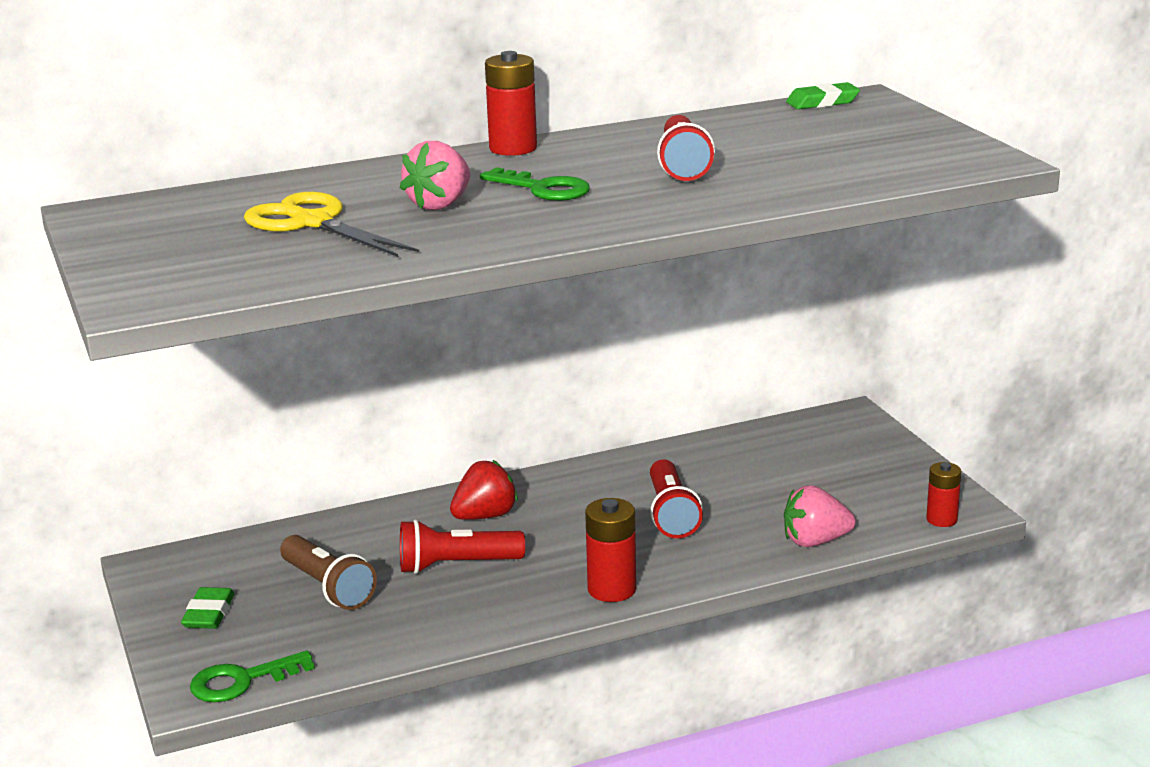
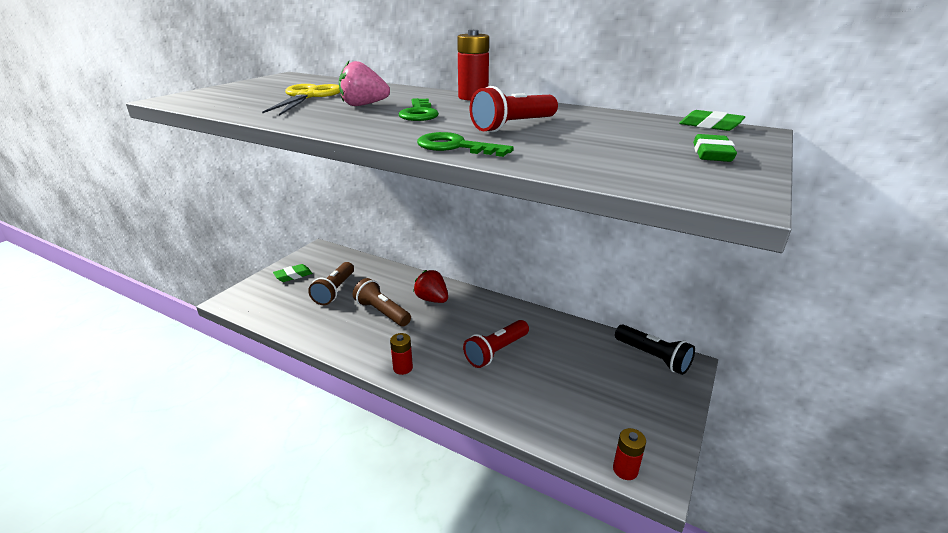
camera: 50 degrees right, 5 degrees up
green key [190,651,315,702] -> green key moved to [417,132,514,157]
red flashlight [400,519,525,574] -> brown flashlight [353,278,411,327]
red strawberry [450,460,518,520] -> red strawberry turned 150 degrees counterclockwise [413,270,448,303]
red battery [585,498,636,602] -> red battery [390,333,413,375], size x0.67
pink strawberry [784,485,855,547] -> none
none -> black flashlight [615,325,695,375]
none -> green eraser [693,134,737,162]

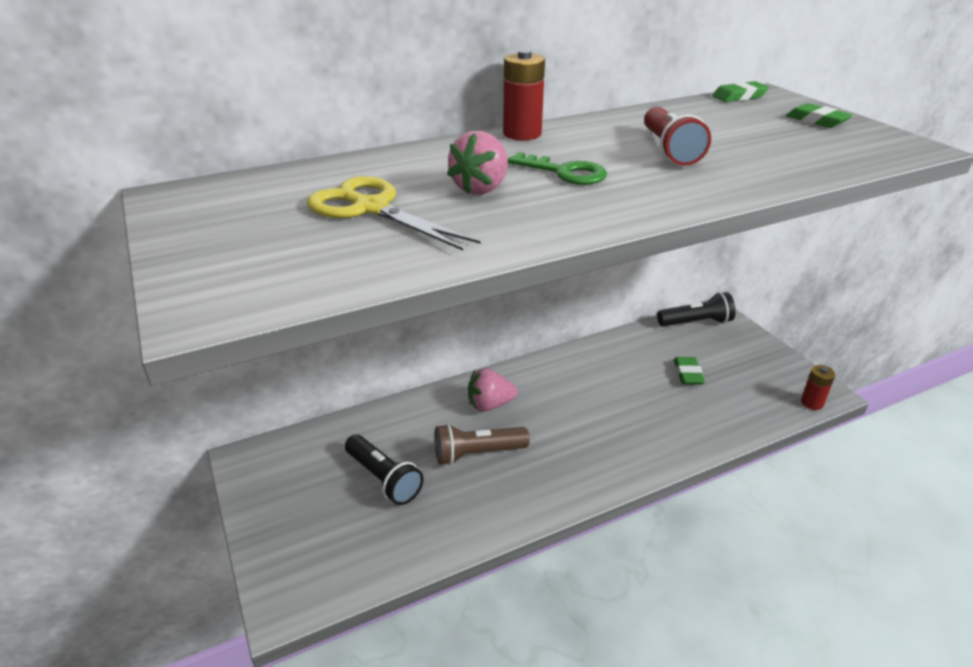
camera: 55 degrees left, 5 degrees up
green eraser [273,264,312,282] -> green eraser moved to [674,357,705,385]
brown flashlight [308,262,354,305] -> black flashlight [345,434,424,505]
red battery [390,333,413,375] -> none
red strawberry [413,270,448,303] -> pink strawberry [468,368,517,412]
green key [417,132,514,157] -> none
red flashlight [463,320,529,368] -> none

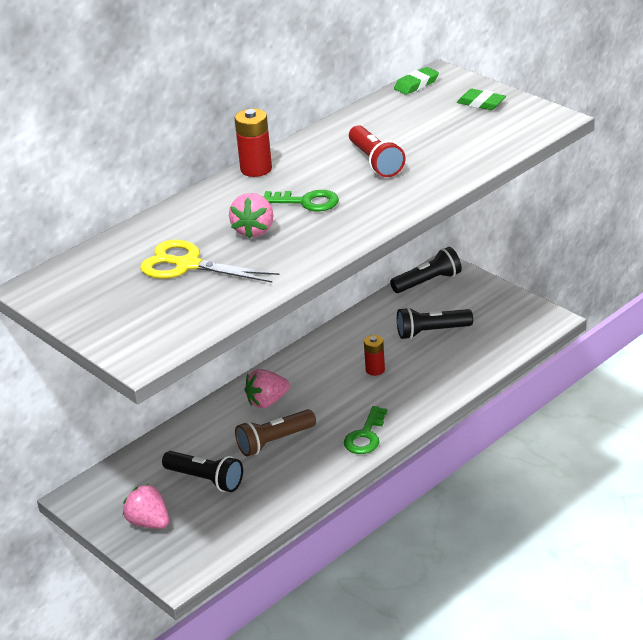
camera: 15 degrees left, 0 degrees up
green eraser [674,357,705,385] -> black flashlight [397,307,473,339]
red battery [801,365,835,410] -> red battery moved to [364,335,385,376]
none -> pink strawberry [123,484,169,529]
none -> green key [344,406,388,454]

